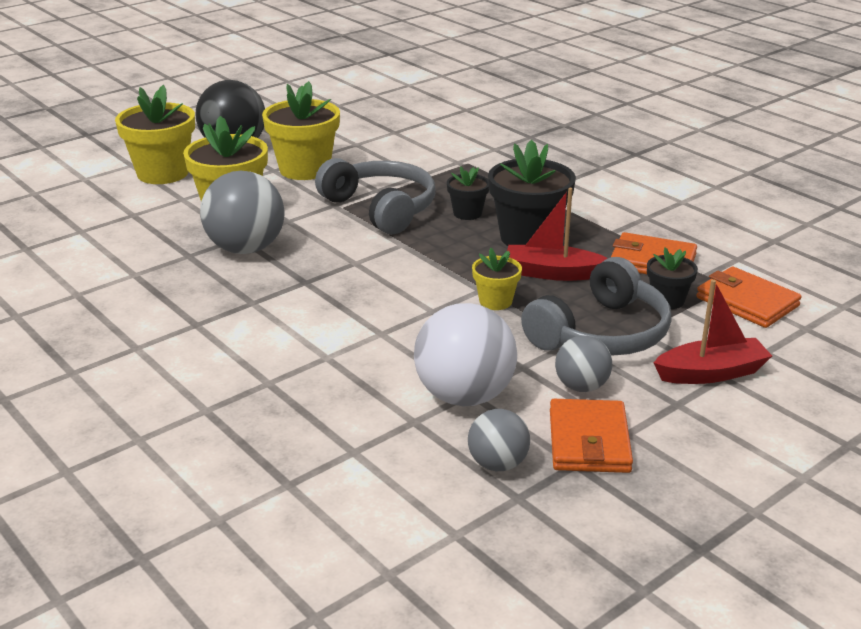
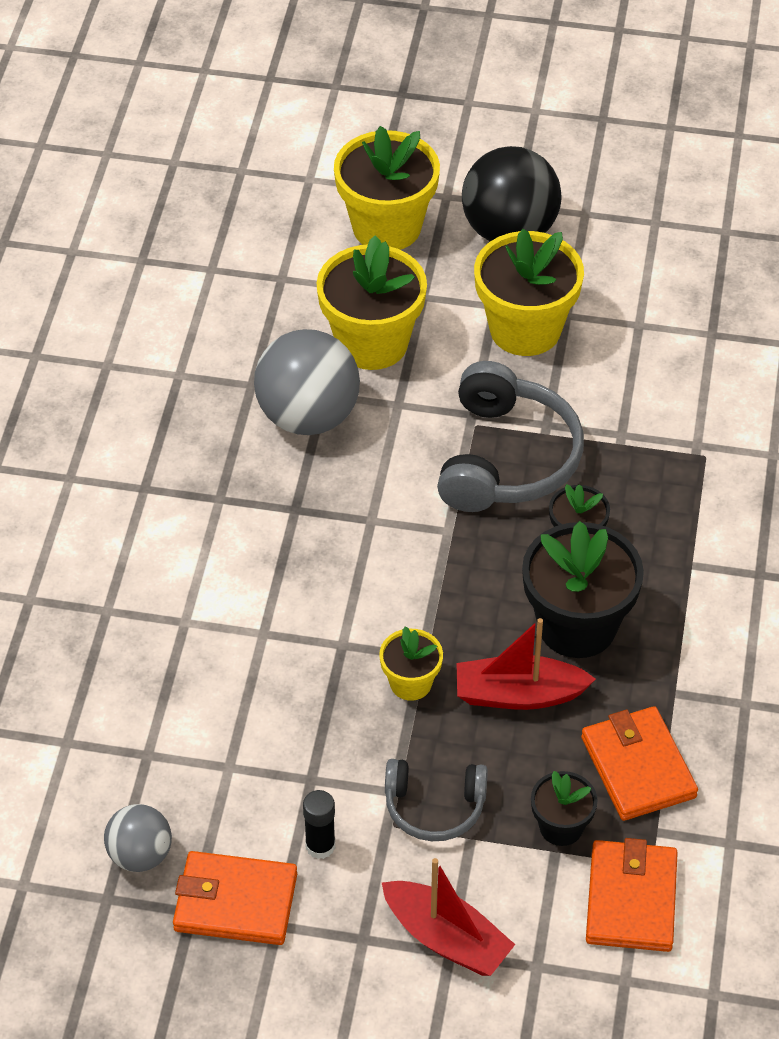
camera: 50 degrees right, 20 degrees up
white ball [414,303,517,406] -> none
red boat [507,188,608,281] -> red boat turned 60 degrees counterclockwise [457,618,596,710]
grey headphones [521,257,672,356] -> grey headphones [385,759,488,841], size x0.59
orange wallet [550,399,633,473] -> orange wallet turned 45 degrees clockwise [173,851,297,945]
grey ball [555,336,612,392] -> black glue stick [303,790,335,859]

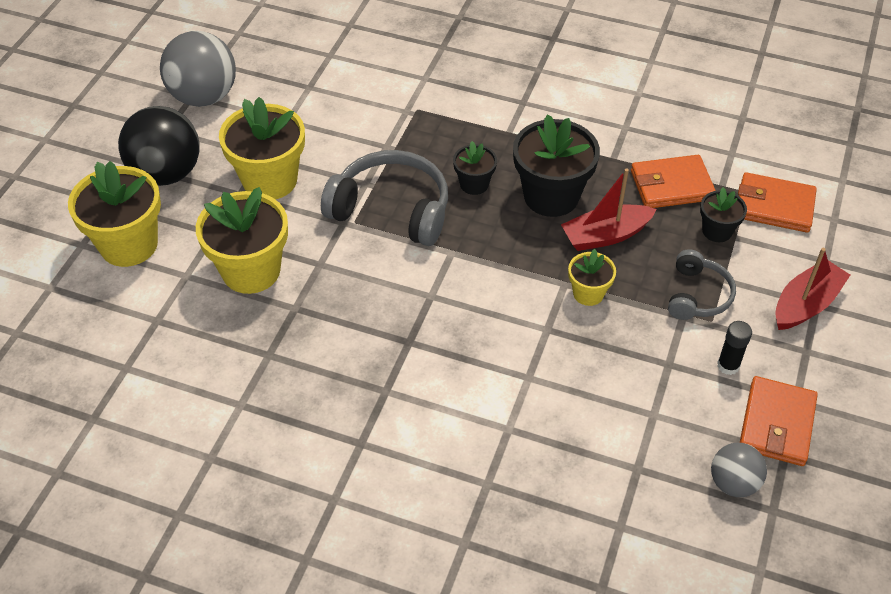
camera: 80 degrees left, 0 degrees up
grey ball [254,329,360,435] -> grey ball moved to [160,31,236,107]
red boat [457,618,596,710] -> red boat turned 60 degrees clockwise [561,168,657,251]

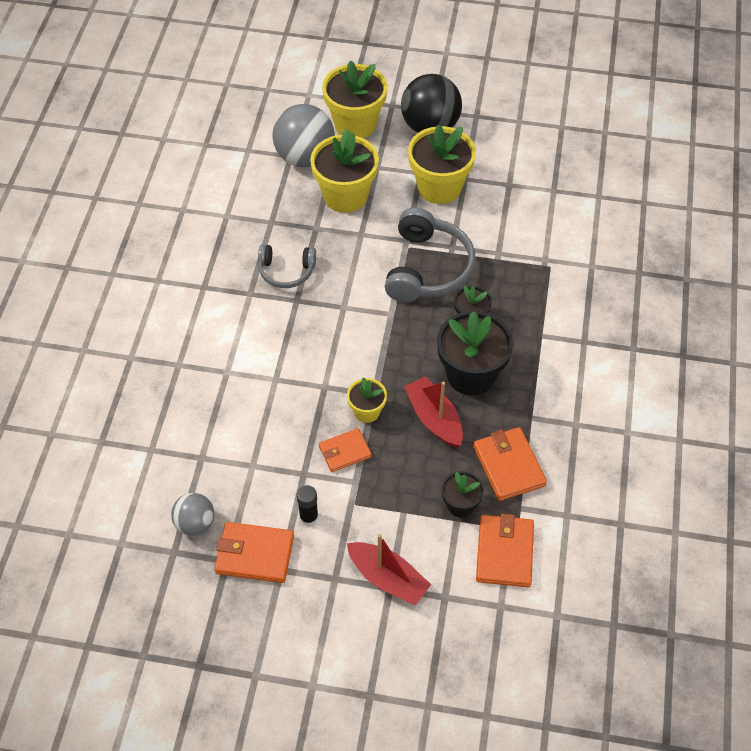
camera: 80 degrees right, 5 degrees up
grey ball [160,31,236,107] -> grey ball moved to [272,104,335,167]
grey headphones [668,249,736,320] -> grey headphones moved to [258,245,316,288]
none -> orange wallet [319,428,372,472]

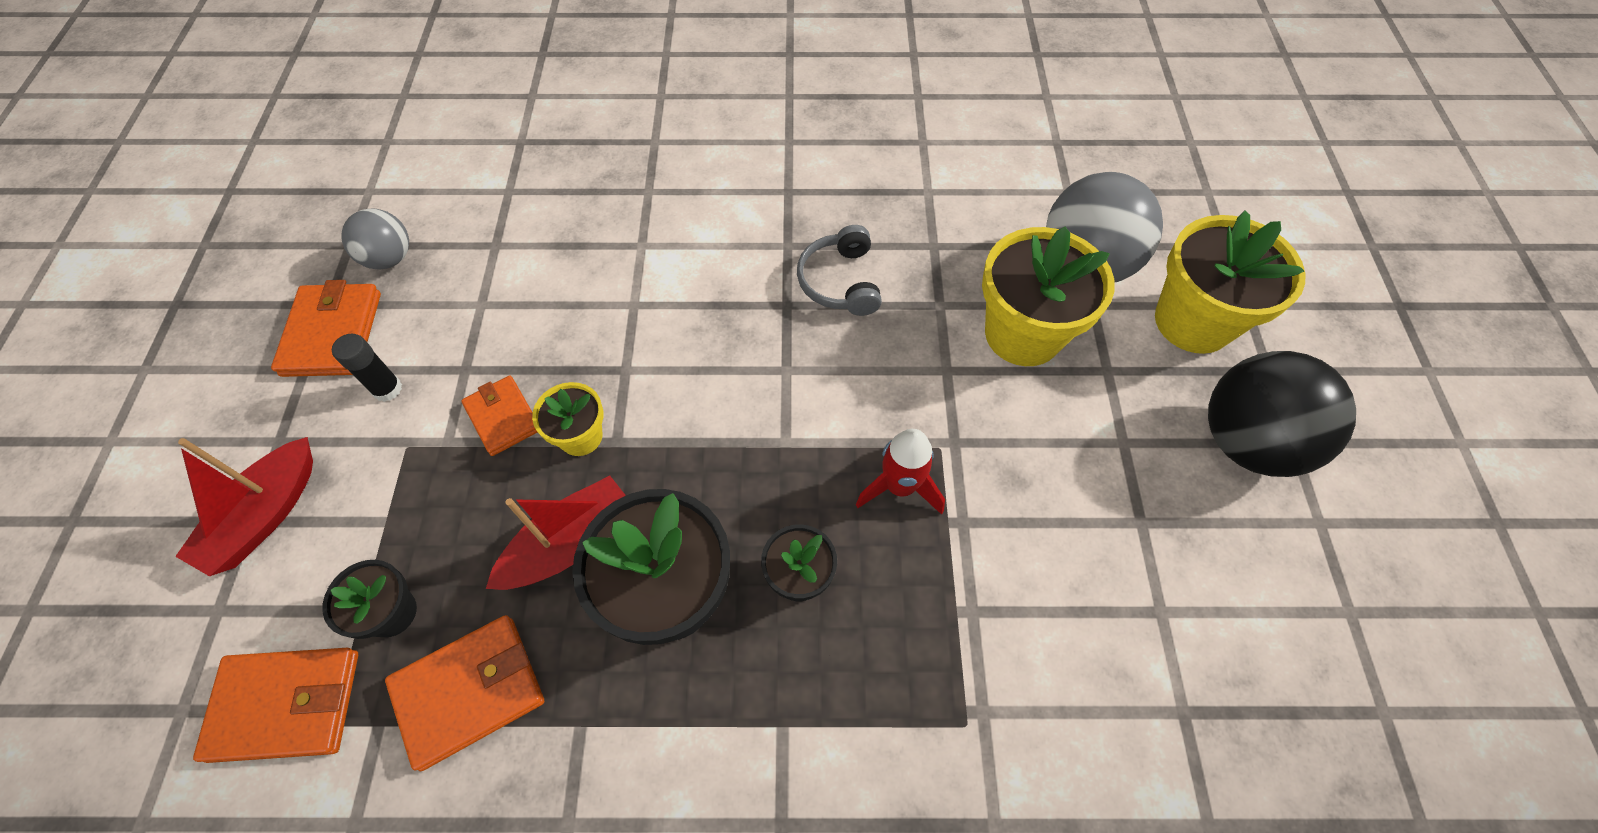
camera: 80 degrees right, 5 degrees up
grey headphones [385,207,475,302] -> red rocket [856,429,945,515]
yellow flower pot [408,125,476,204] -> none

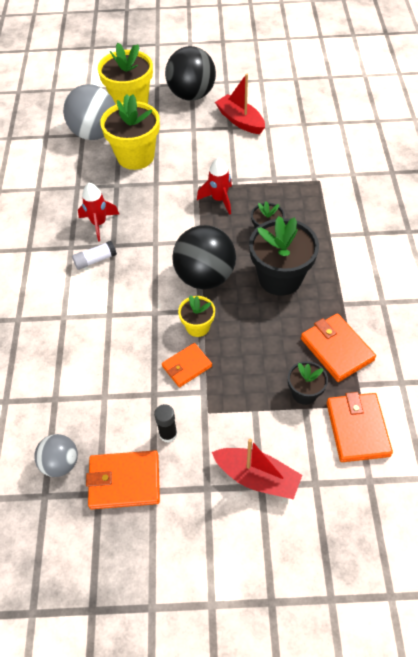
camera: 90 degrees left, 5 degrees down
red boat [486,476,626,590] -> red boat moved to [215,74,265,134]
grey headphones [797,225,882,316] -> red rocket [78,183,119,242]
none -> white glue stick [72,241,117,270]
none -> black ball [172,225,236,289]

